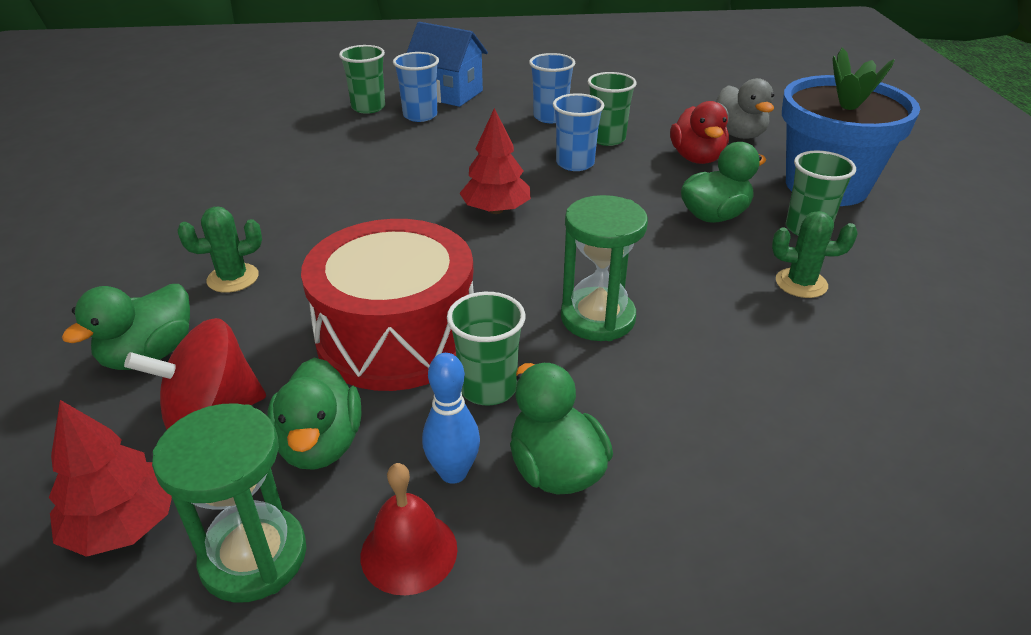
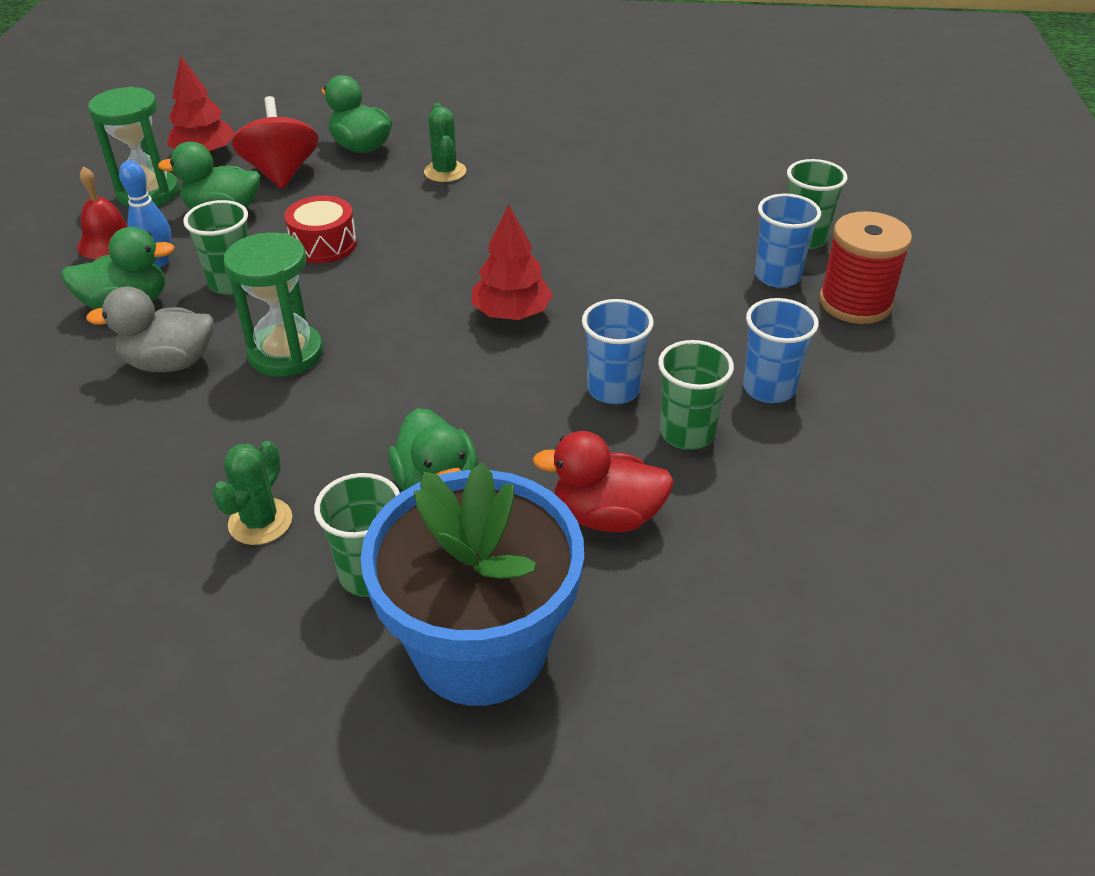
camera: 100 degrees right, 5 degrees up
red drum [301,219,474,391] -> red drum [284,196,357,263], size x0.49
blue house [407,22,488,107] -> red spool [819,211,912,324]
grey duck [716,78,774,139] -> grey duck moved to [86,287,214,372]

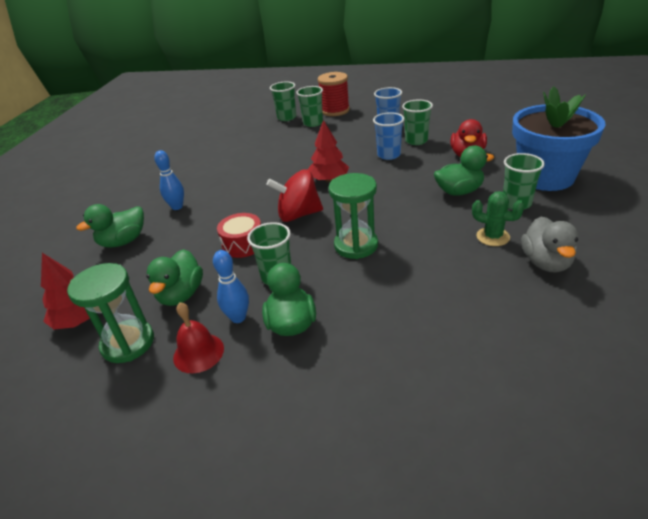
camera: 80 degrees left, 5 degrees down
grey duck [86,287,214,372] -> grey duck moved to [521,216,579,273]
red spinning top [232,96,319,189] -> red spinning top moved to [266,169,323,222]
green cactus [424,103,466,182] -> blue bowling pin [154,150,184,210]
blue cup [755,194,821,288] -> green cup [296,86,323,127]

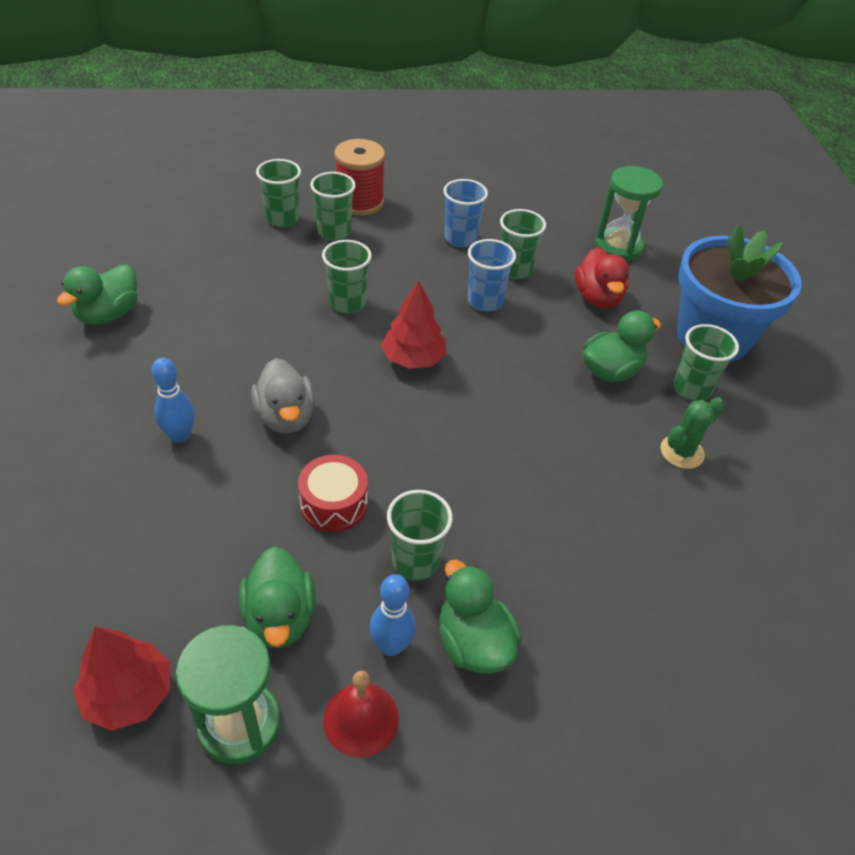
camera: 25 degrees left, 10 degrees up
green duck [76,204,144,248] -> green duck moved to [57,264,138,325]
red spinning top [266,169,323,222] -> none
green hourglass [328,173,378,259] -> green hourglass moved to [595,166,663,262]
green cactus [472,191,525,246] -> green cactus turned 45 degrees counterclockwise [660,397,724,469]
grey duck [521,216,579,273] -> grey duck moved to [251,358,315,433]
none -> green cup [322,240,372,313]

